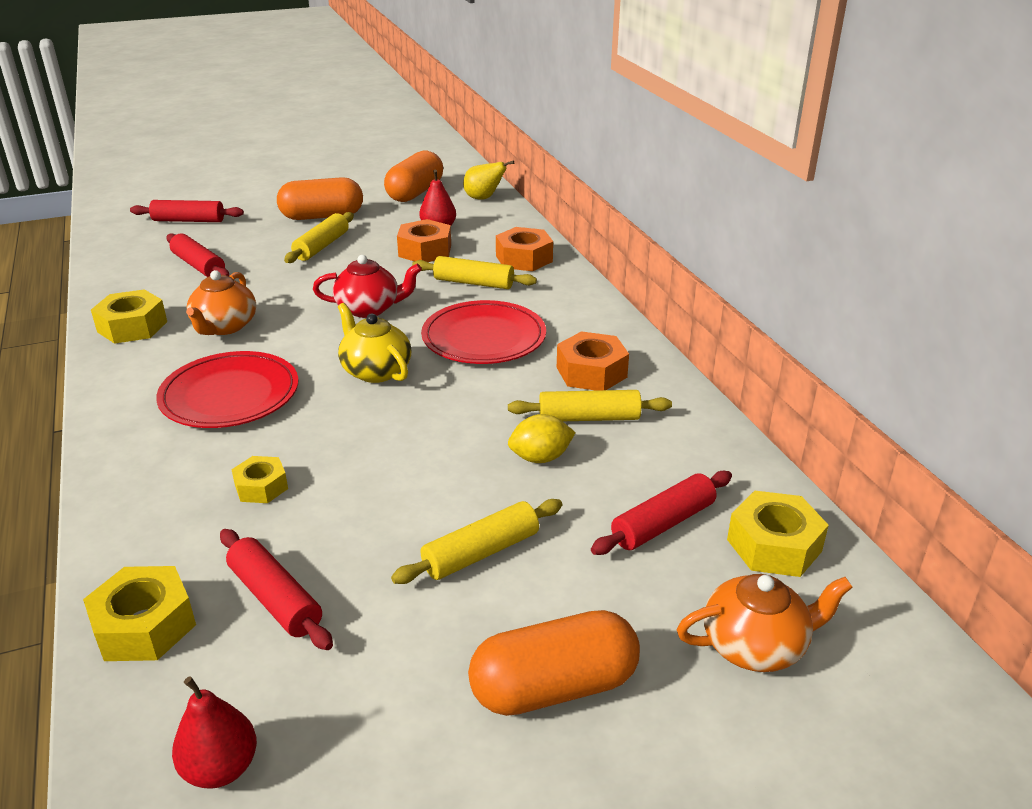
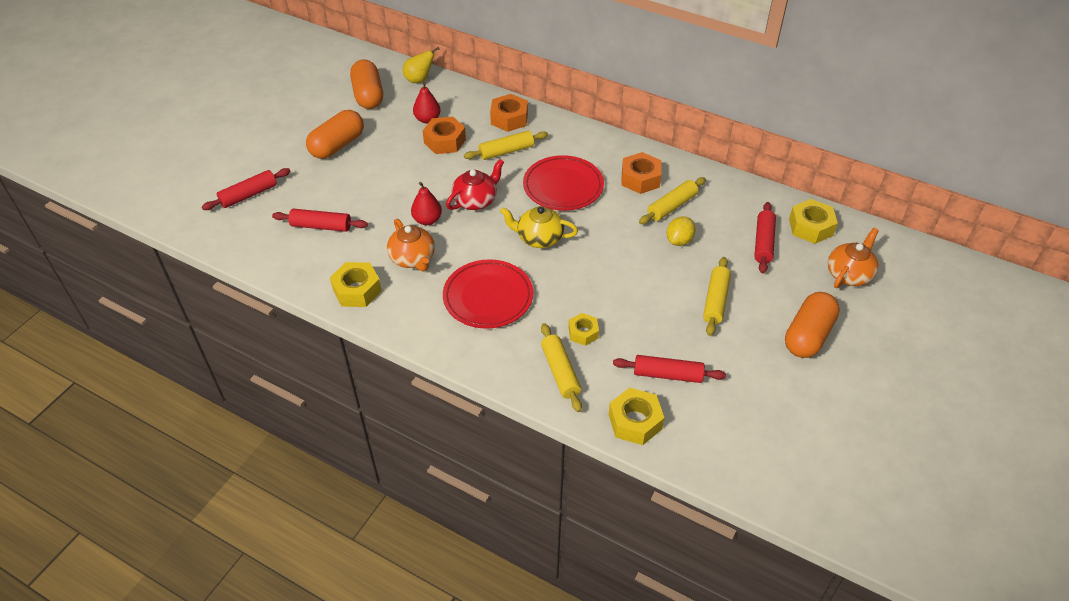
camera: 40 degrees left, 15 degrees up
red pear [172,676,257,789] -> red pear moved to [411,182,442,225]
yellow rolling pin [284,212,354,263] -> yellow rolling pin moved to [541,323,582,412]

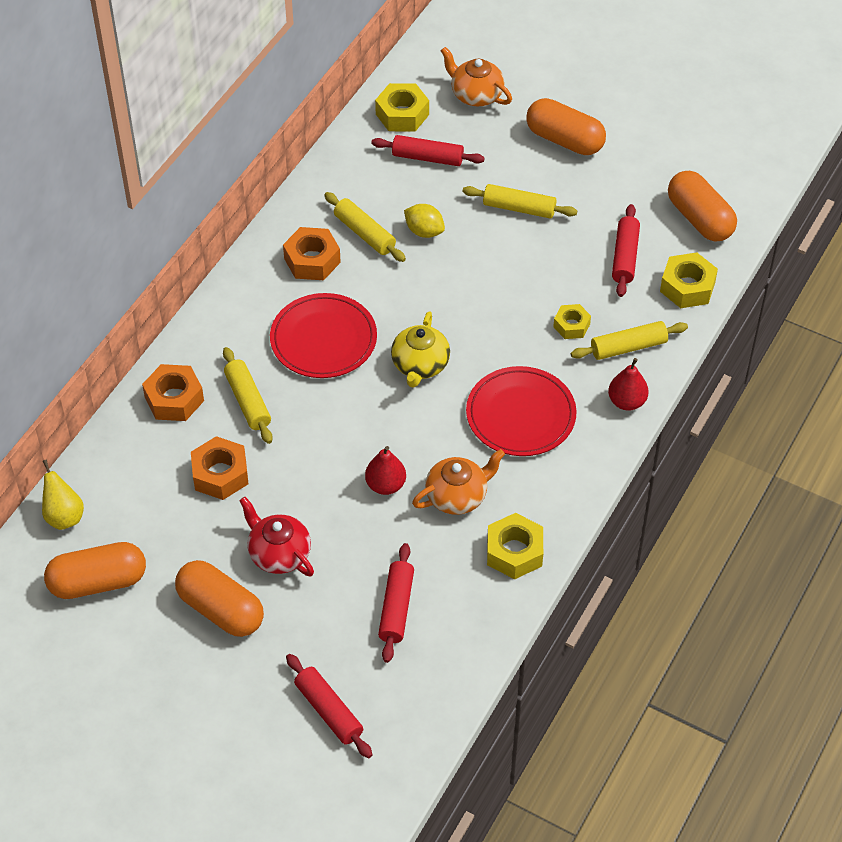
camera: 90 degrees left, 5 degrees up
red pear [413,82,441,124] -> red pear moved to [608,358,649,411]
red teapot [446,159,504,210] -> red teapot moved to [239,497,314,576]
none -> orange capsule [668,171,737,242]

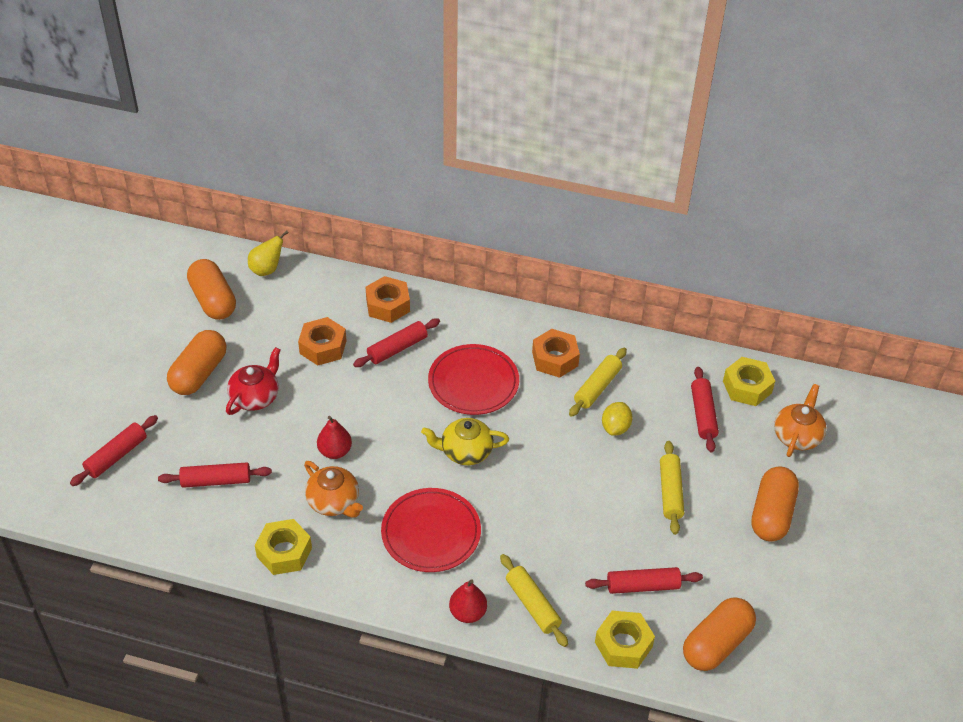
camera: 75 degrees right, 5 degrees down
yellow rolling pin [223,347,273,444] -> red rolling pin [353,318,440,367]
yellow nut [553,304,591,339] -> none

